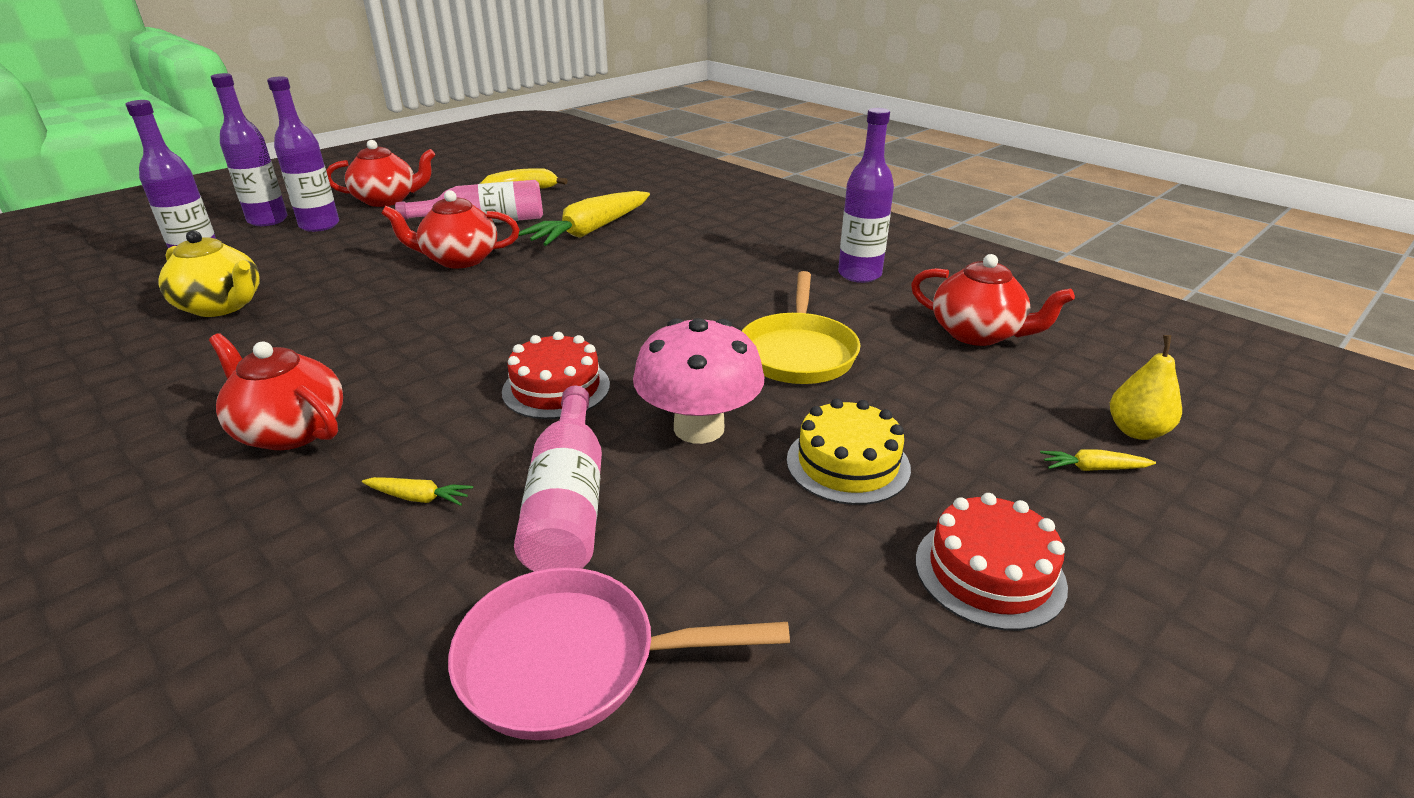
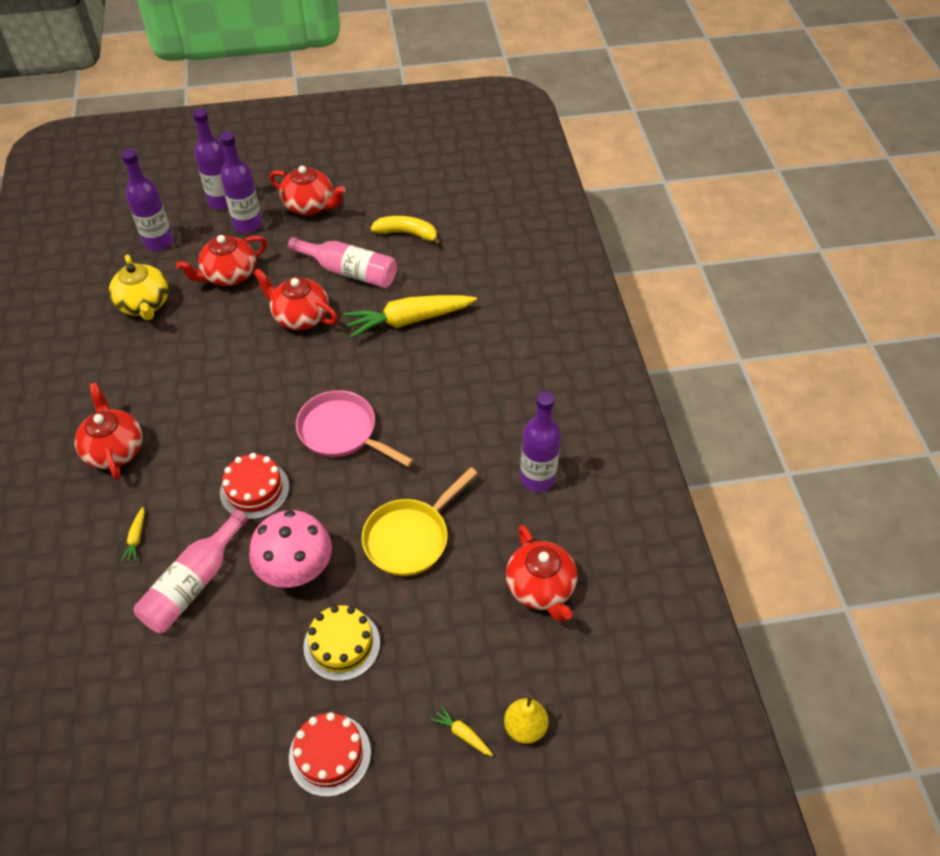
camera: 35 degrees right, 20 degrees up
yellow carrot [362,477,473,506] -> yellow carrot turned 45 degrees clockwise [121,507,145,562]
pink pan [448,567,790,740] -> pink pan moved to [296,390,414,467]
none -> red teapot [176,235,267,286]

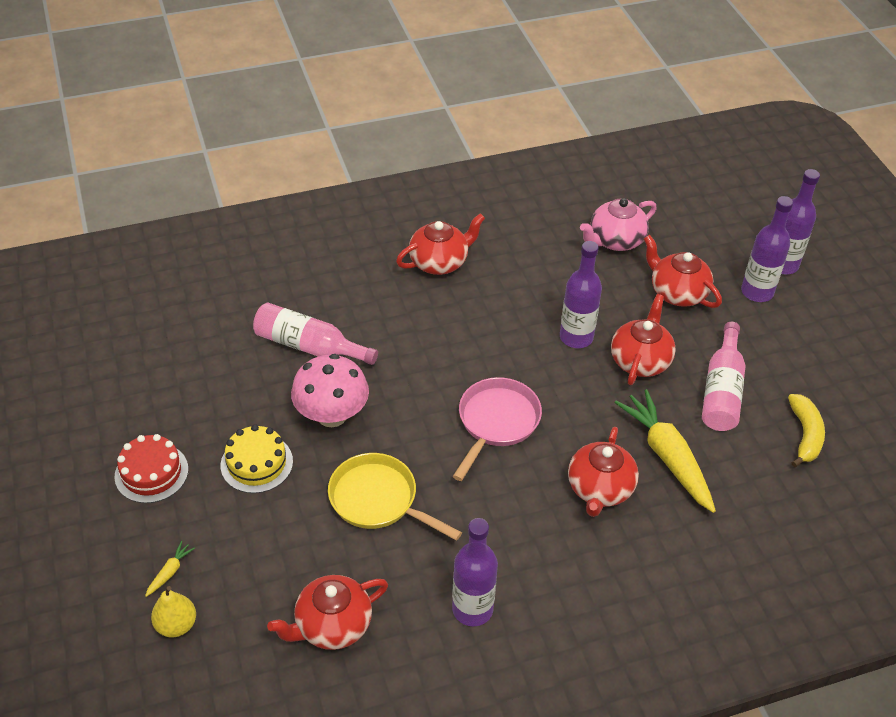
camera: 80 degrees right, 5 degrees down
yellow teapot [109,254,169,321] -> pink teapot [580,198,657,251]
purple bottle [121,149,173,251] -> purple bottle moved to [560,241,602,348]
yellow carrot [121,507,145,562] -> none
red cake [220,453,290,520] -> none
red teapot [270,166,346,215] -> red teapot moved to [568,427,639,517]

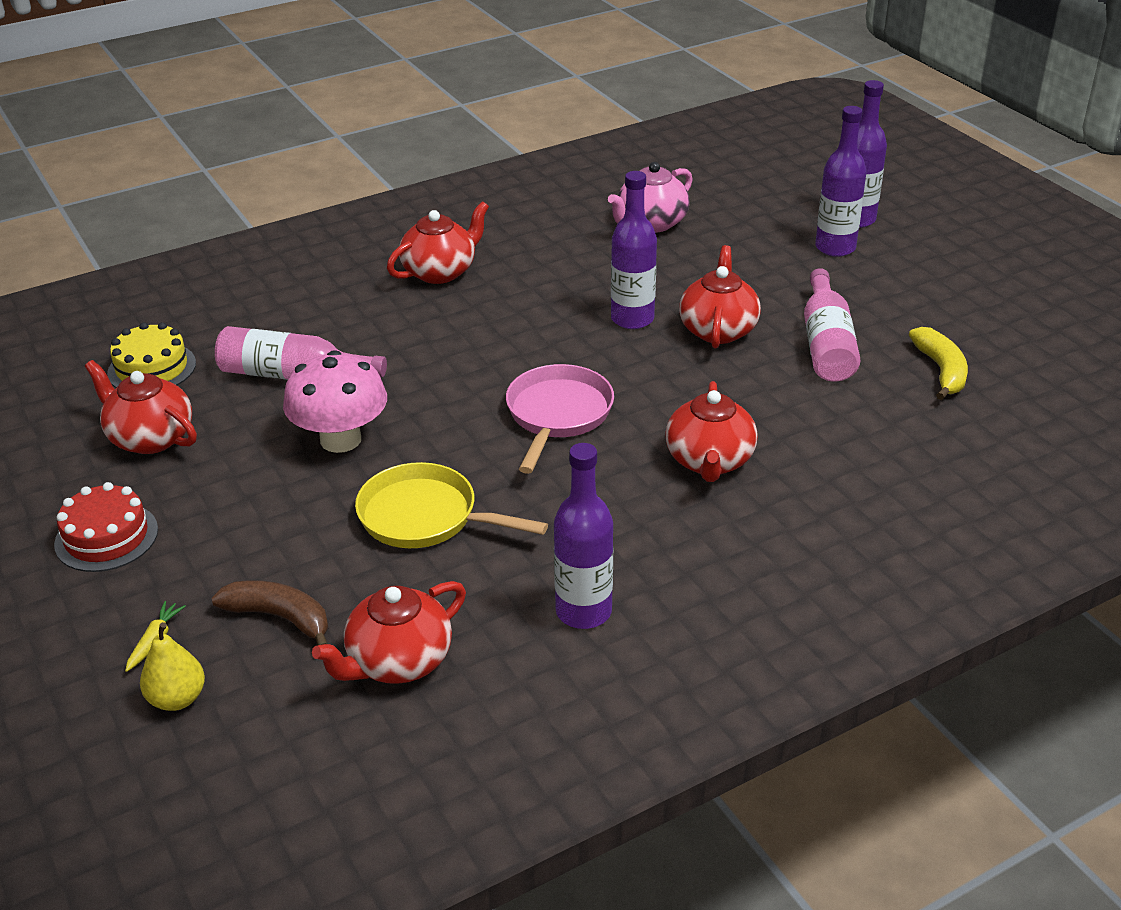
camera: 10 degrees left, 10 degrees down
yellow cake [221,424,293,493] -> yellow cake moved to [107,322,196,388]
yellow carrot [615,389,716,513] -> none
red teapot [644,235,722,308] -> red teapot moved to [85,360,197,454]
none -> brown banana [211,580,328,646]

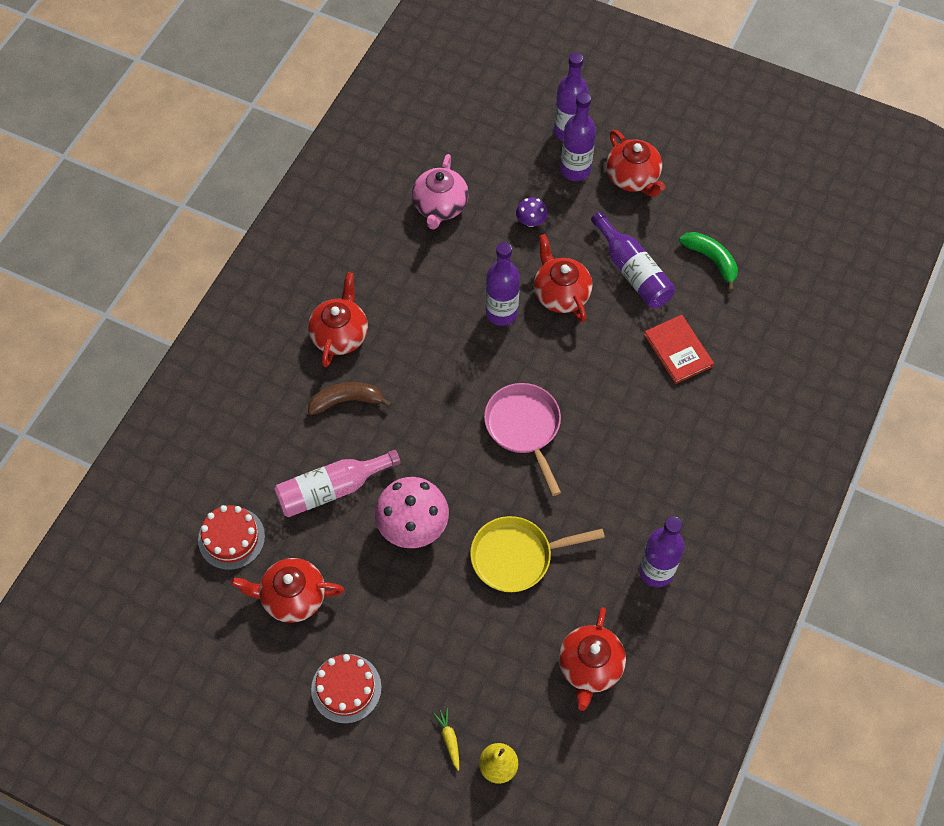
camera: 35 degrees left, 25 degrees up
yellow cake [107,322,196,388] -> red cake [198,505,265,570]
brown banana [211,580,328,646] -> brown banana moved to [308,382,392,415]
red teapot [665,381,758,482] -> red teapot moved to [606,130,665,197]
pink bottle [804,268,860,382] -> purple bottle [591,211,675,308]
yellow banana [909,327,968,400] -> green banana [679,232,738,292]
none -> purple mushroom [516,197,548,227]
none -> red book [644,315,714,384]

